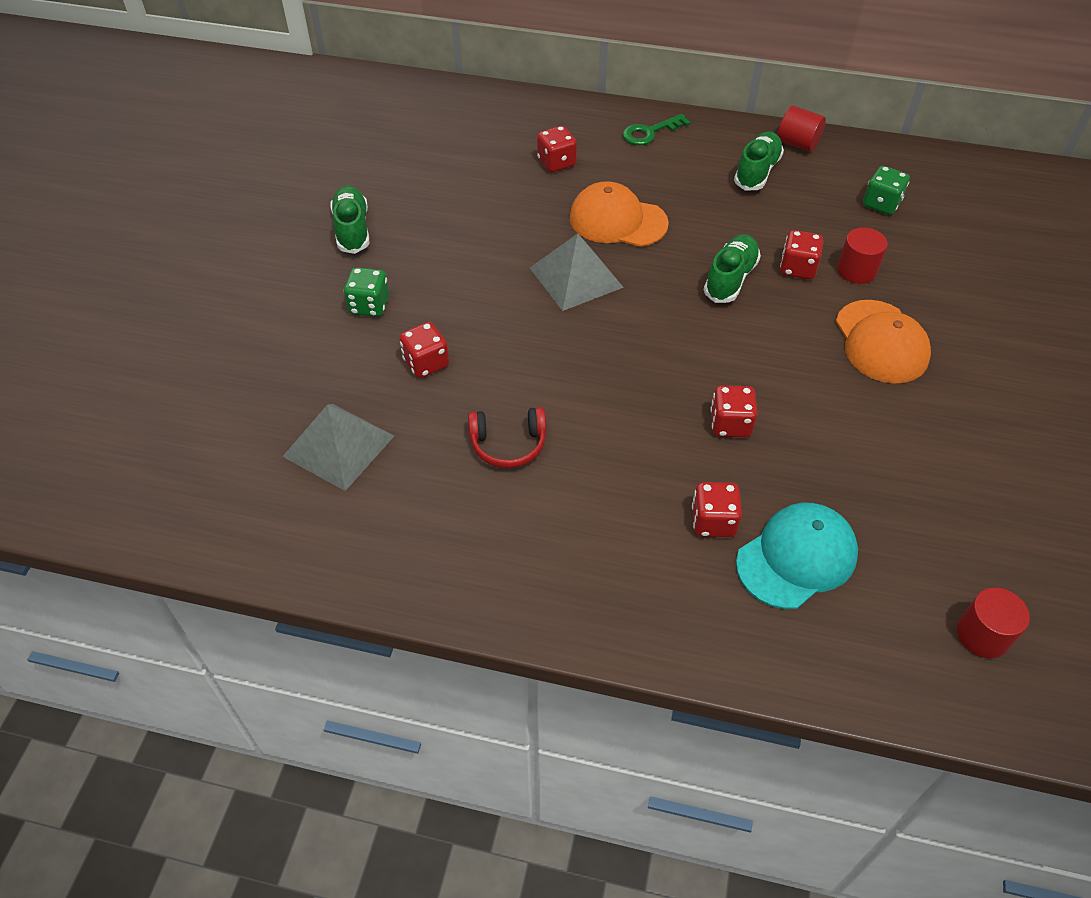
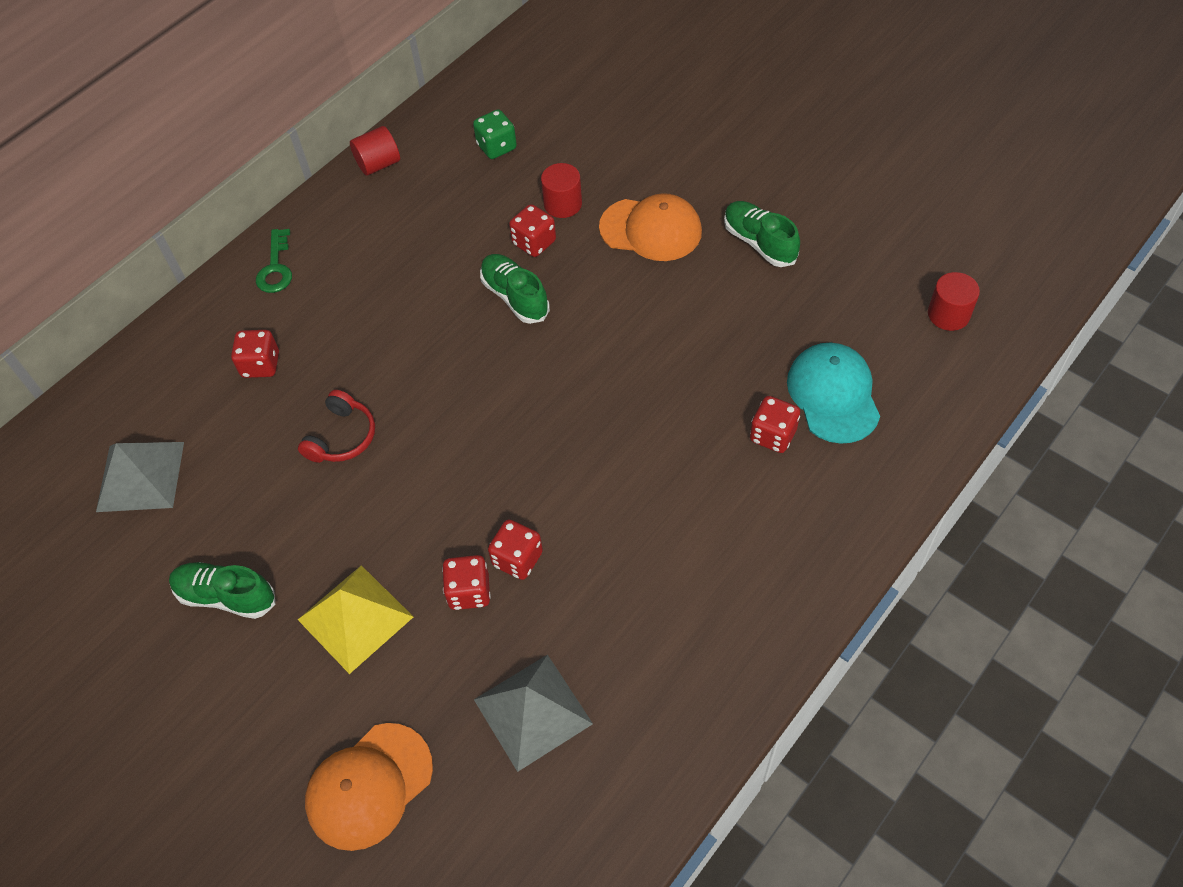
camera: 60 degrees left, 5 degrees up
green dice [344,267,389,317] -> yellow pyramid [298,565,413,674]
red headphones [468,407,546,468] -> red headphones moved to [298,390,375,463]
grey pyramid [530,233,624,311] -> grey pyramid moved to [96,442,184,512]
orange cap [569,181,669,247] -> orange cap moved to [305,723,433,851]
red dice [710,385,757,437] -> red dice moved to [488,520,543,580]
green shoe [734,132,784,191] -> green shoe moved to [724,201,800,267]

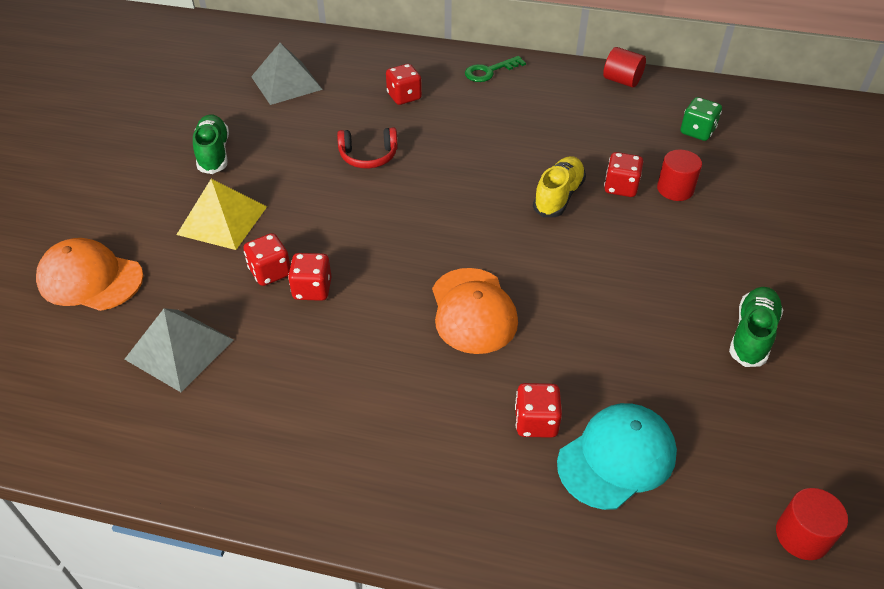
camera: 60 degrees right, 10 degrees down
green shoe [480,254,550,324] -> yellow shoe [533,156,586,217]
orange cap [599,193,702,261] -> orange cap moved to [432,268,518,354]

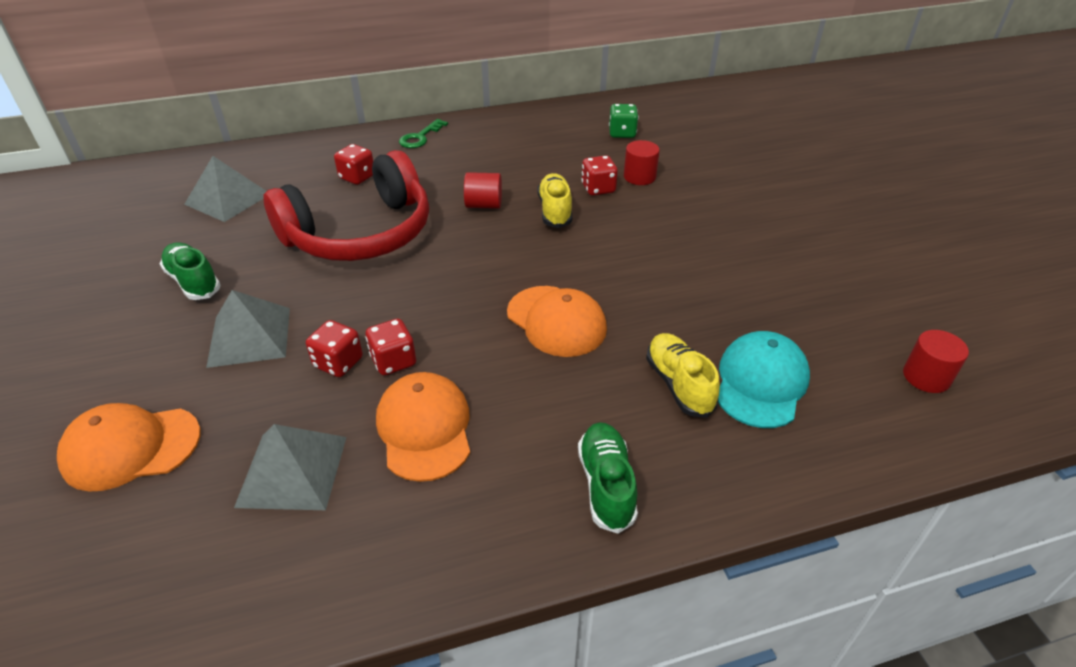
camera: 30 degrees left, 5 degrees down
yellow pyramid [177,179,267,250] -> grey pyramid [206,290,290,368]
red headphones [337,127,398,168] -> red headphones [264,150,429,261], size x2.41
red dice [515,383,562,438] -> yellow shoe [646,333,720,418]
red cylinder [603,47,646,88] -> red cylinder moved to [464,172,502,209]
green shoe [729,287,783,367] -> green shoe moved to [578,422,638,534]
none -> orange cap [376,372,470,482]

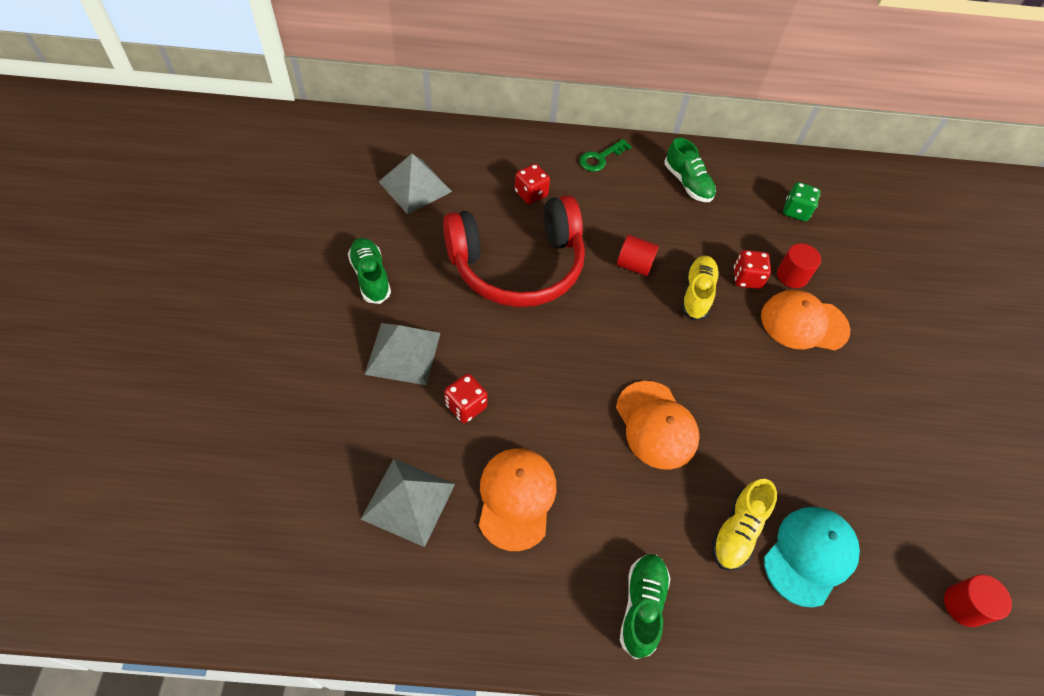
camera: 15 degrees right, 15 degrees up
orange cap [57,403,200,492] -> orange cap moved to [761,290,850,350]
red dice [365,319,416,375] -> none
yellow shoe [646,333,720,418] -> yellow shoe turned 150 degrees counterclockwise [712,479,777,571]
none -> green shoe [665,138,716,202]

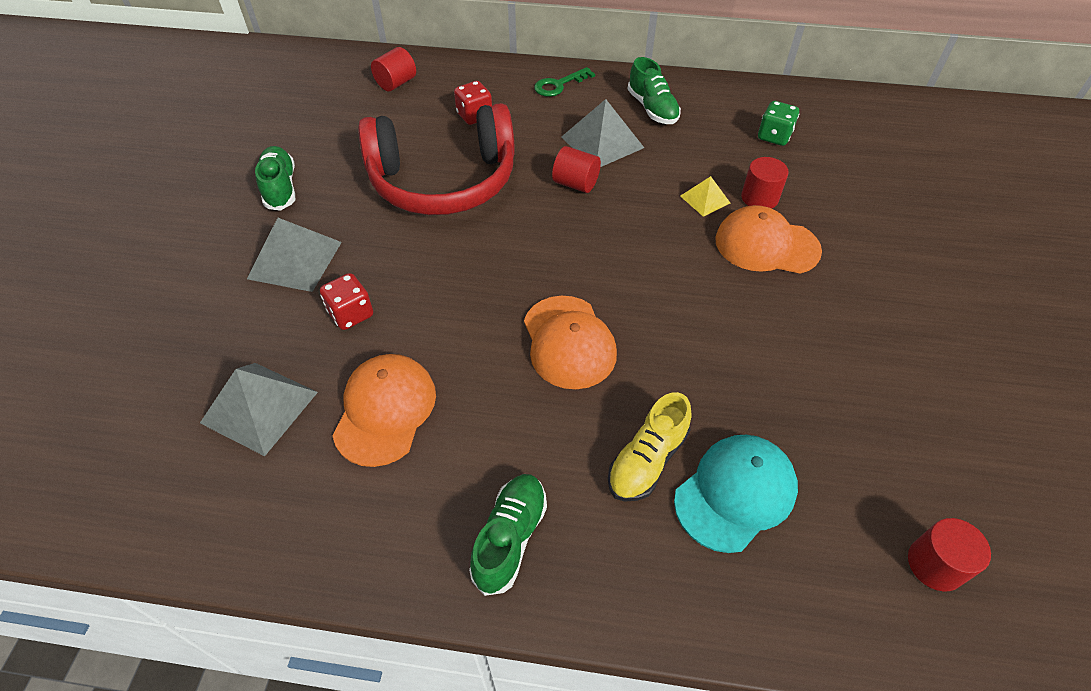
camera: 10 degrees right, 5 degrees down
grey pyramid [378,154,452,214] -> grey pyramid moved to [561,99,644,167]
yellow shoe [681,256,720,321] -> none
red dice [734,250,771,289] -> yellow pyramid [680,176,730,217]
none -> red cylinder [371,47,416,91]

